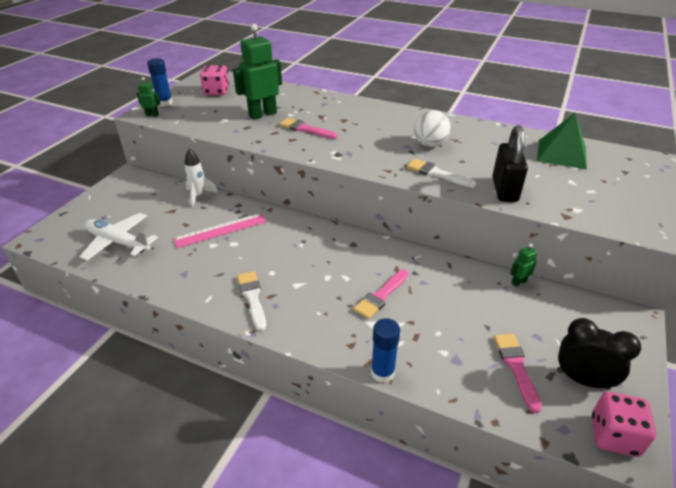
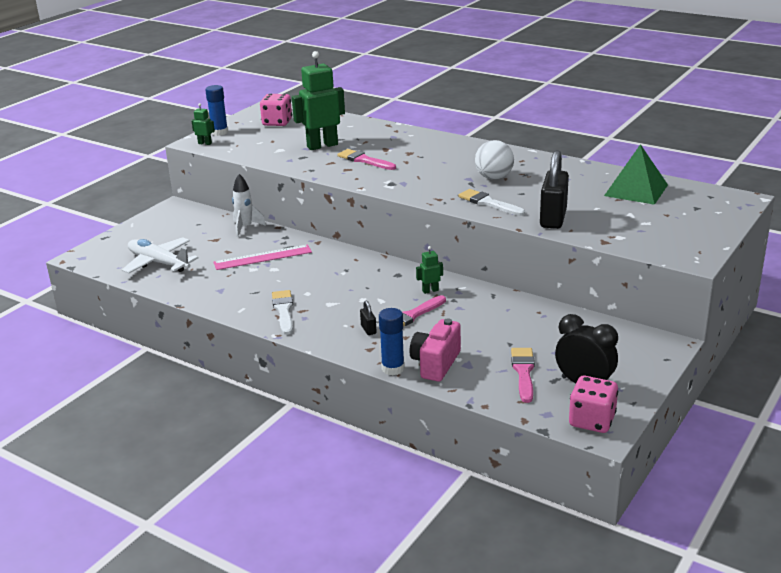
camera: 10 degrees right, 10 degrees down
green robot [510,244,538,286] -> green robot moved to [416,246,443,294]
none -> black padlock [360,300,377,335]
none -> pink camera [409,318,461,382]

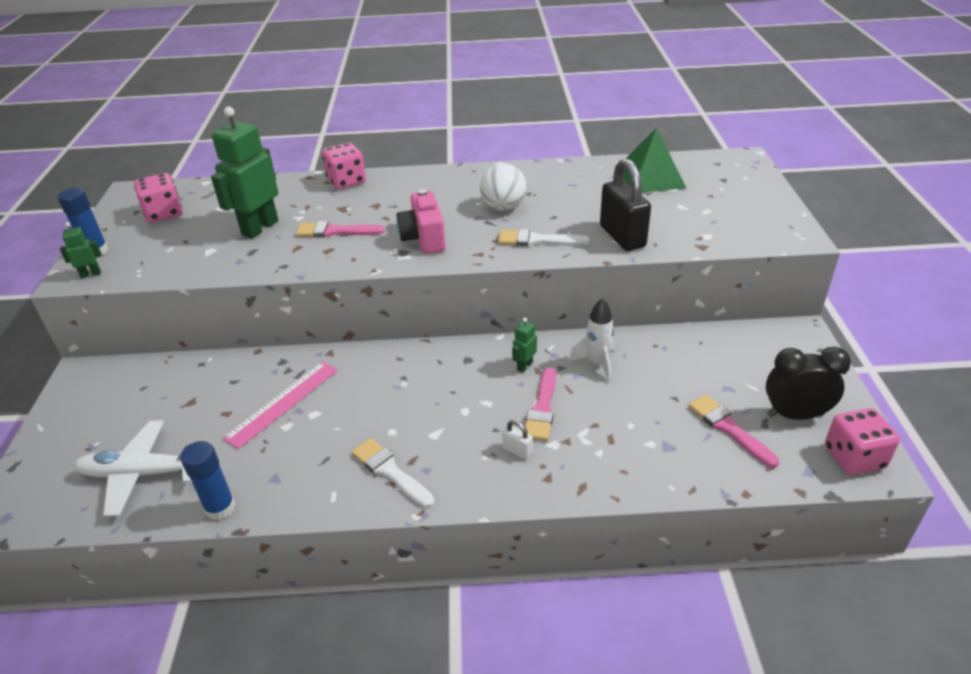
camera: 35 degrees left, 10 degrees up
white rocket [232,174,266,237] -> white rocket moved to [569,298,615,382]
black padlock [360,300,377,335] -> white padlock [502,420,533,459]
blue glue stick [379,308,405,375] -> blue glue stick moved to [180,441,236,520]
pink camera [409,318,461,382] -> pink camera moved to [397,189,446,254]
none -> pink dice [322,142,366,189]

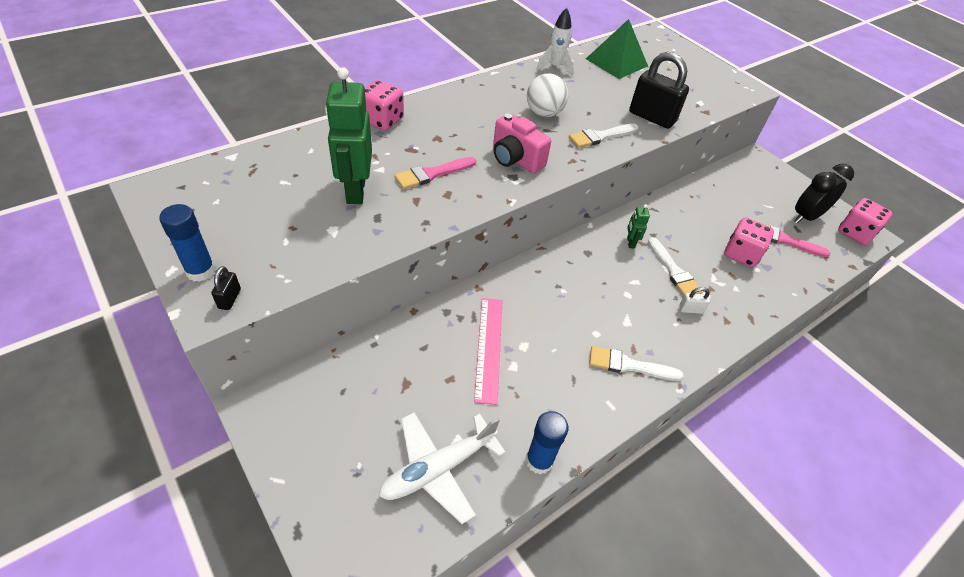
camera: 40 degrees left, 10 degrees up
green robot [60,222,102,278] -> black padlock [211,266,241,310]
pink dice [134,173,182,223] -> pink dice moved to [724,218,774,268]
pink brush [525,367,556,441] -> white brush [648,237,702,296]
white rocket [569,298,615,382] -> white rocket moved to [537,8,574,76]

